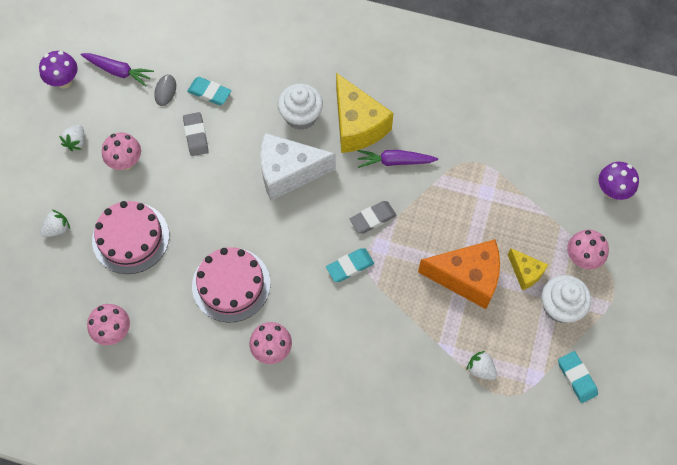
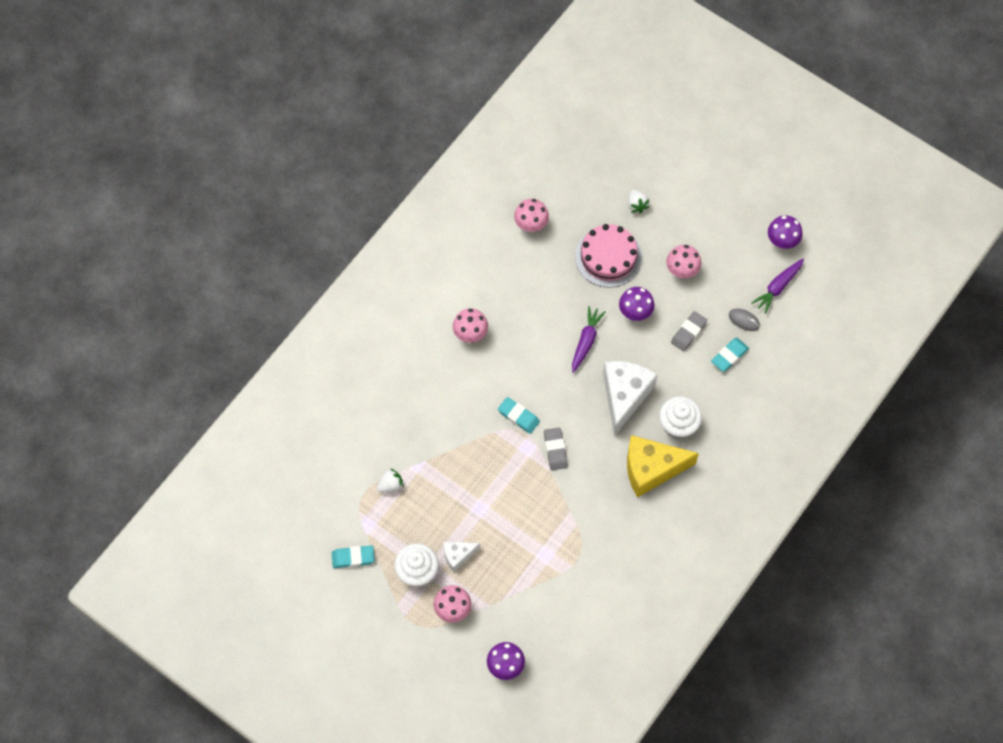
camera: 110 degrees right, 0 degrees up
white strawberry [59,124,85,151] -> none
grey eraser [183,112,209,156] -> grey eraser turned 60 degrees counterclockwise [671,311,707,352]
pink cake [192,247,270,323] -> none
turquoise eraser [326,248,374,282] -> turquoise eraser turned 45 degrees counterclockwise [498,397,540,434]
purple carrot [357,150,438,168] -> purple carrot moved to [572,306,606,373]
orange cheese [418,239,500,309] -> none
yellow cheese [508,248,548,290] -> white cheese [444,542,480,572]
none -> purple mushroom [619,287,655,321]

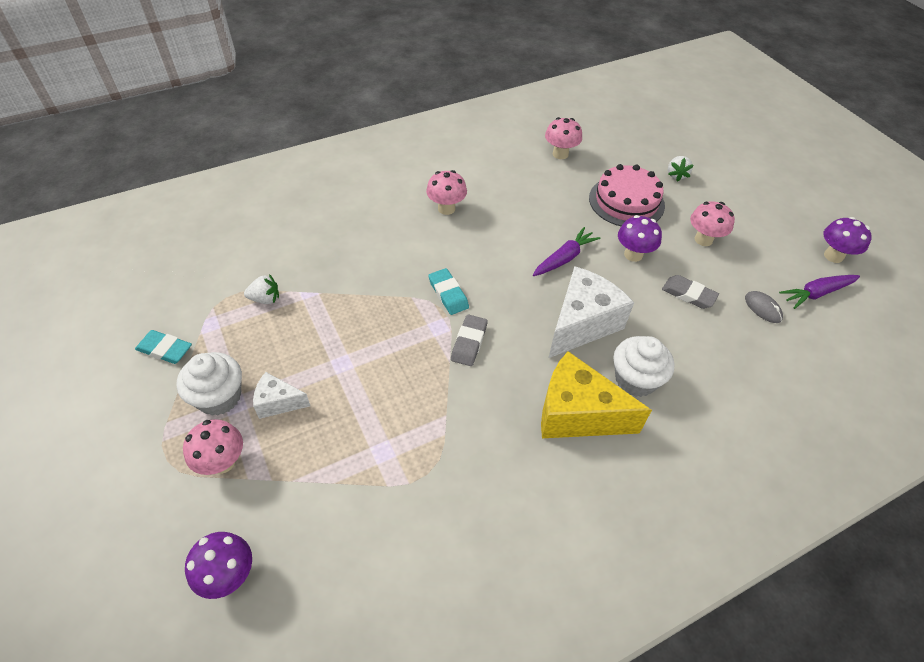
camera: 25 degrees right, 15 degrees down
grey eraser [671,311,707,352] -> grey eraser turned 60 degrees clockwise [662,275,719,309]
turquoise eraser [711,338,749,372] -> none

